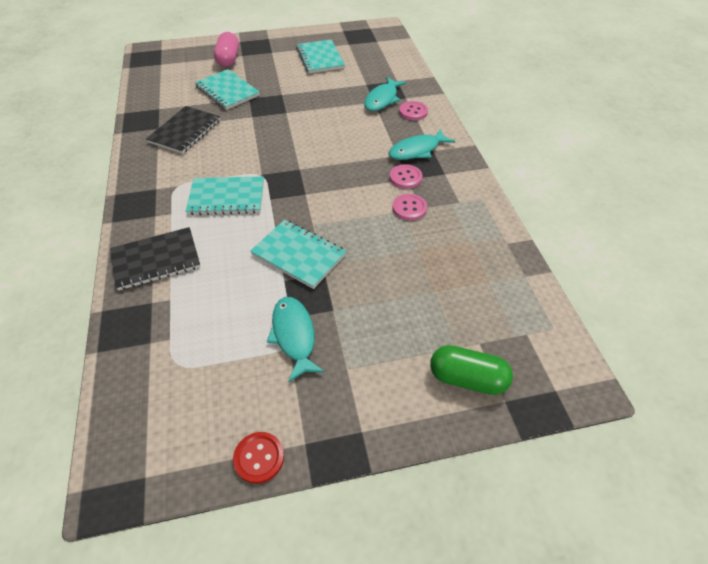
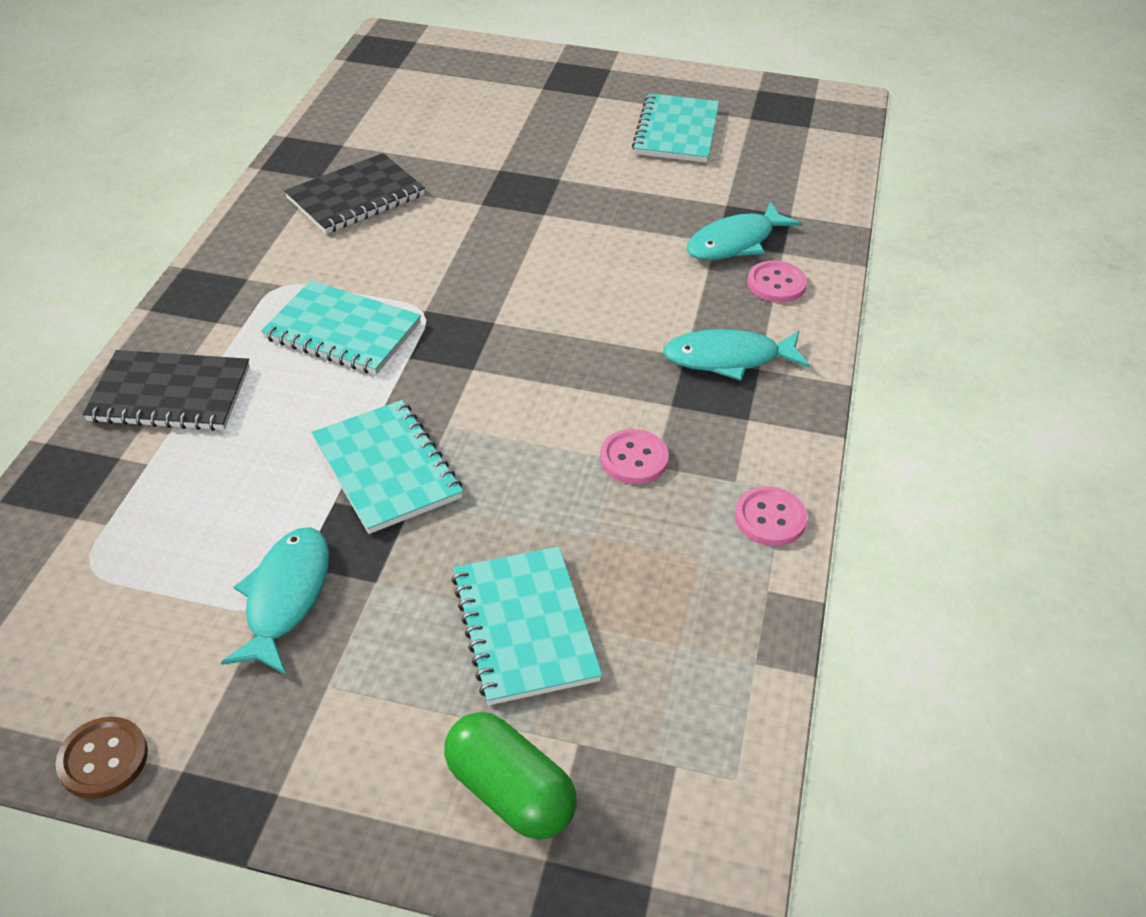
camera: 25 degrees right, 5 degrees down
turquoise notebook [195,69,260,110] -> turquoise notebook moved to [451,547,602,705]
pink capsule [214,32,239,67] -> none
red button [233,432,284,484] -> brown button [56,717,148,799]
pink button [390,164,423,189] -> pink button moved to [735,486,808,546]

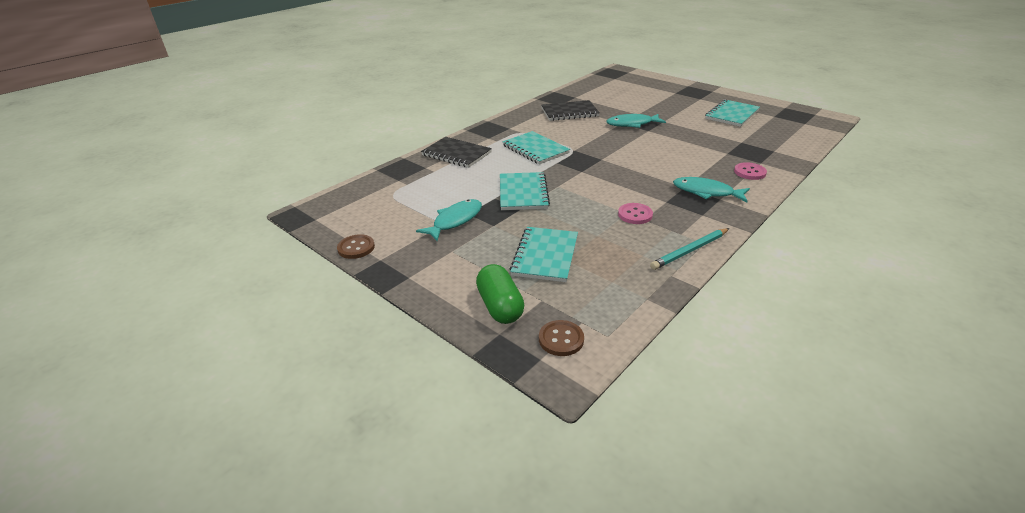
camera: 30 degrees right, 10 degrees down
turquoise fish [686,201,802,260] -> turquoise fish moved to [606,114,666,128]
pink button [735,486,808,546] -> turquoise pencil [650,228,729,270]
none -> brown button [539,320,584,356]

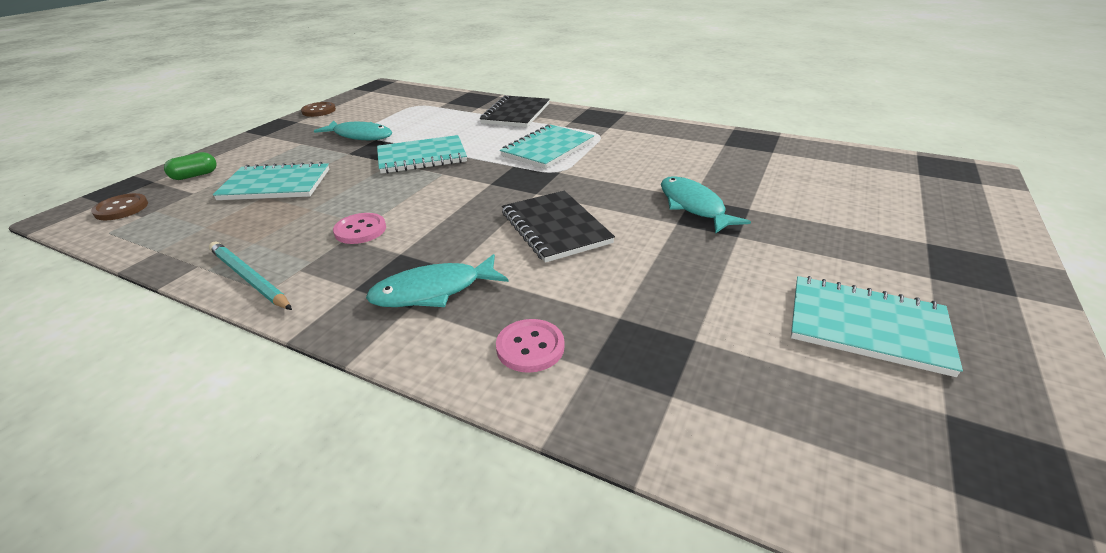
camera: 75 degrees right, 0 degrees up
green capsule [476,264,524,324] -> green capsule [164,152,217,180], size x0.62
black notebook [541,100,600,121] -> black notebook moved to [502,191,615,263]
turquoise fish [673,177,750,202] -> turquoise fish turned 120 degrees counterclockwise [366,254,509,307]

